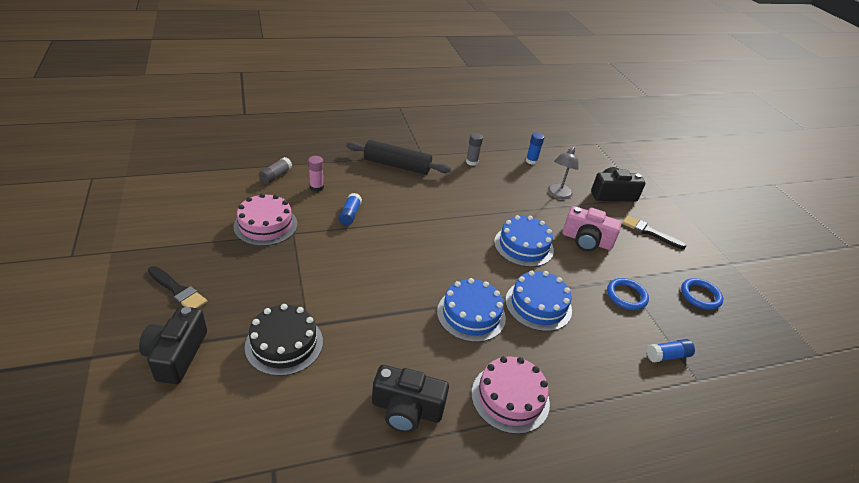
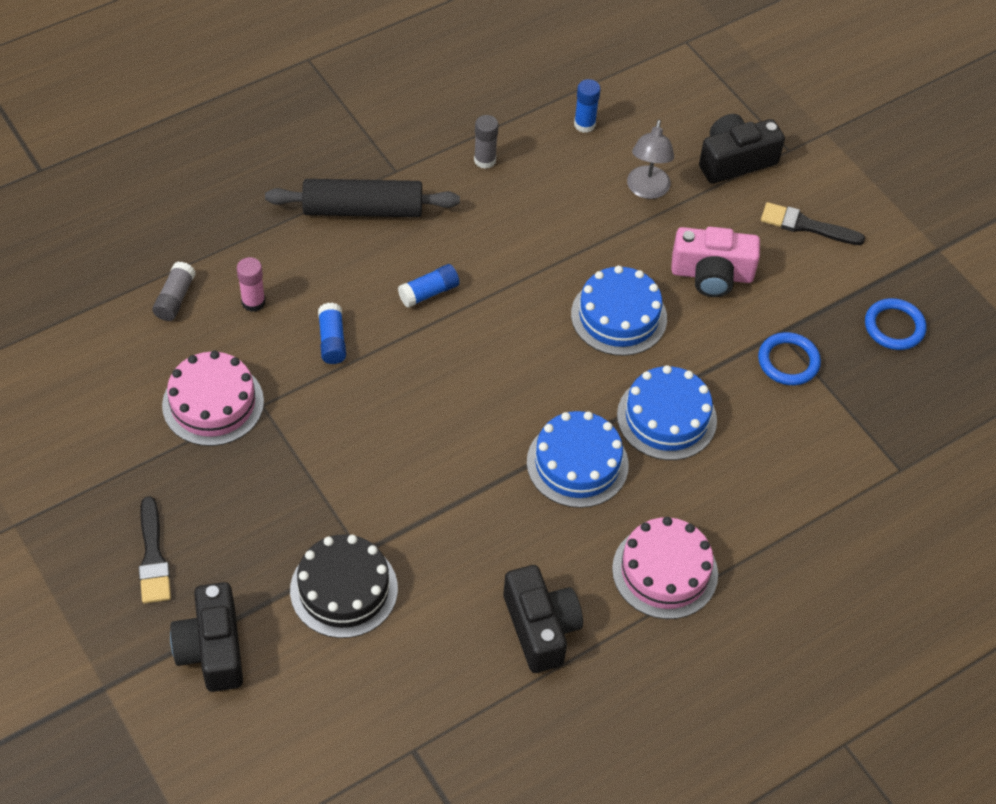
camera: 15 degrees left, 15 degrees up
black brush [148,266,207,308] -> black brush turned 60 degrees clockwise [138,496,171,604]
black camera [372,365,449,432] -> black camera turned 105 degrees counterclockwise [504,565,583,673]
blue glue stick [647,339,695,362] -> blue glue stick moved to [398,264,459,308]

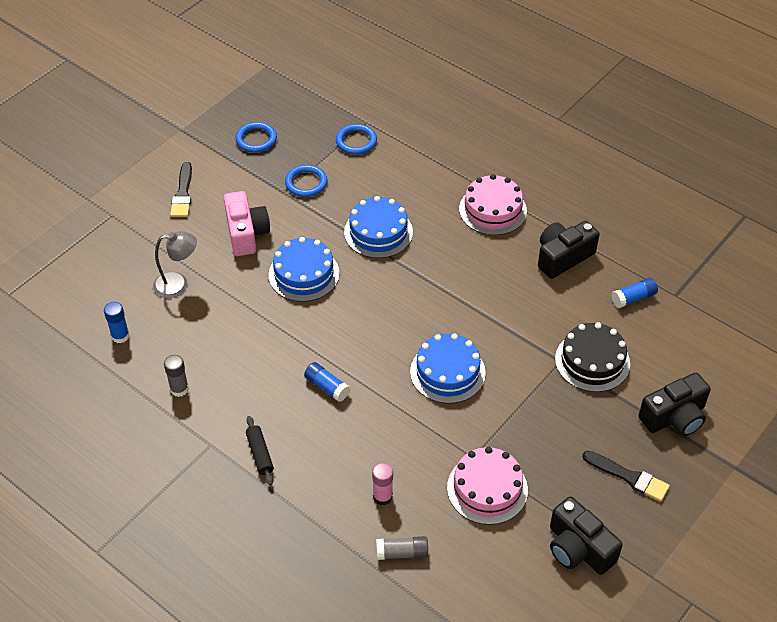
camera: 105 degrees left, 5 degrees down
black brush [138,496,171,604] -> black brush turned 60 degrees clockwise [582,451,670,502]
black rolling pin [265,179,460,217] -> black rolling pin [246,416,274,486], size x0.51
blue glue stick [318,303,346,364] -> blue glue stick moved to [612,278,658,308]
blue cake [527,411,629,508] -> blue cake moved to [410,333,486,404]
black camera [699,114,785,183] -> black camera moved to [550,496,623,575]
none -> blue ring [336,124,377,155]

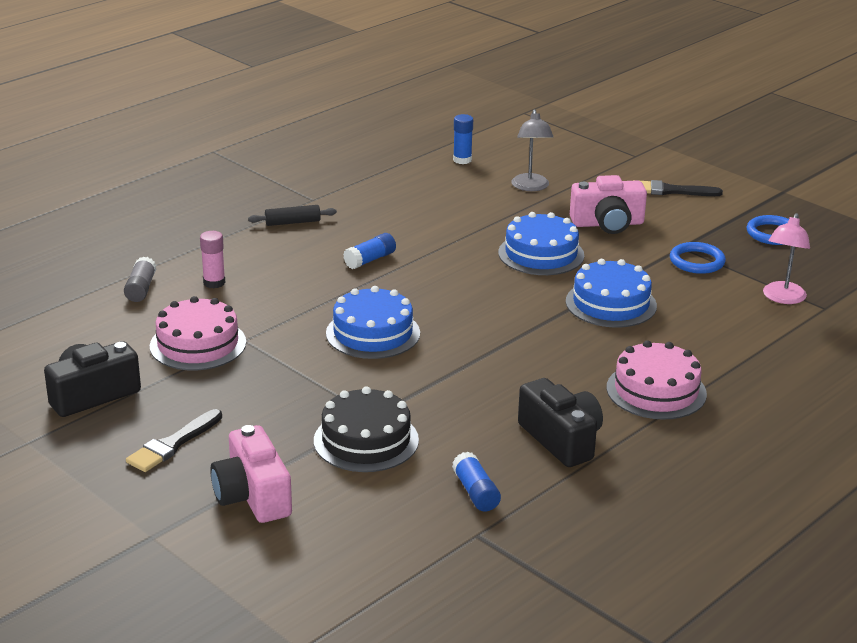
camera: 95 degrees right, 20 degrees down
grey glue stick [164,355,189,397] -> none
blue ring [336,124,377,155] -> pink lamp [763,213,810,304]
black camera [638,373,711,436] -> pink camera [210,425,292,523]

